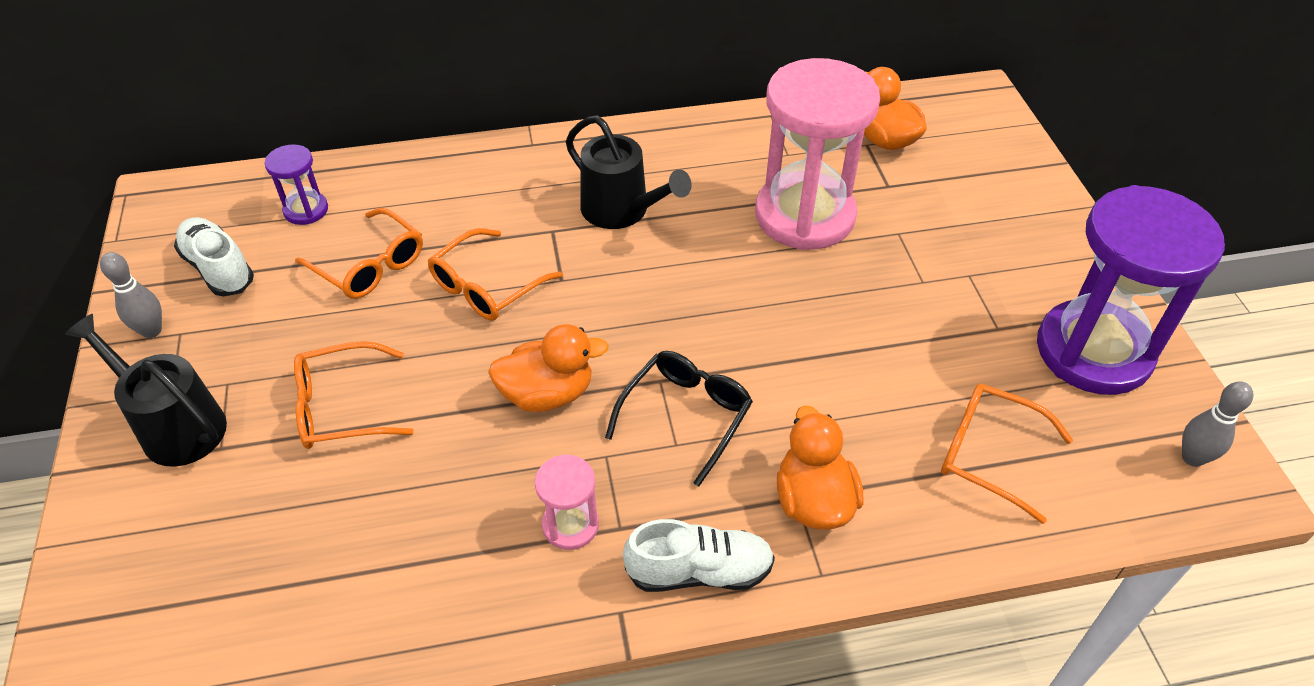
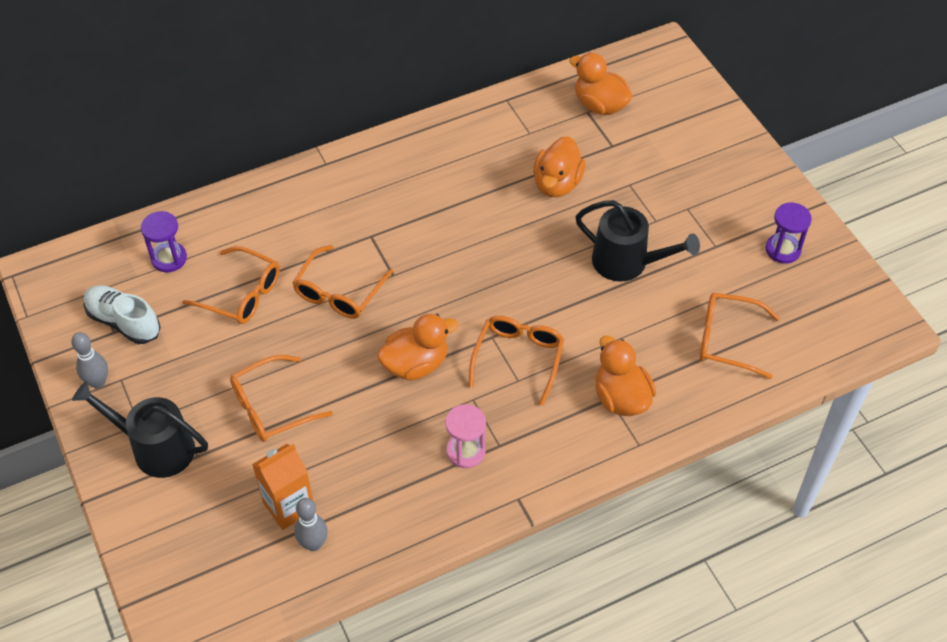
camera: 15 degrees left, 5 degrees up
black watering can [566,115,692,229] -> black watering can moved to [575,200,700,282]
black glasses [605,351,753,487] -> orange glasses [468,316,564,406]
white shoe [623,519,775,592] -> none
pink hourglass [755,58,880,250] -> orange duck [533,136,585,197]
purple hourglass [1037,185,1225,395] -> purple hourglass [766,203,812,264], size x0.44
grey bowling pin [1182,381,1253,467] -> grey bowling pin moved to [295,498,328,551]
none -> orange carton [252,443,313,530]

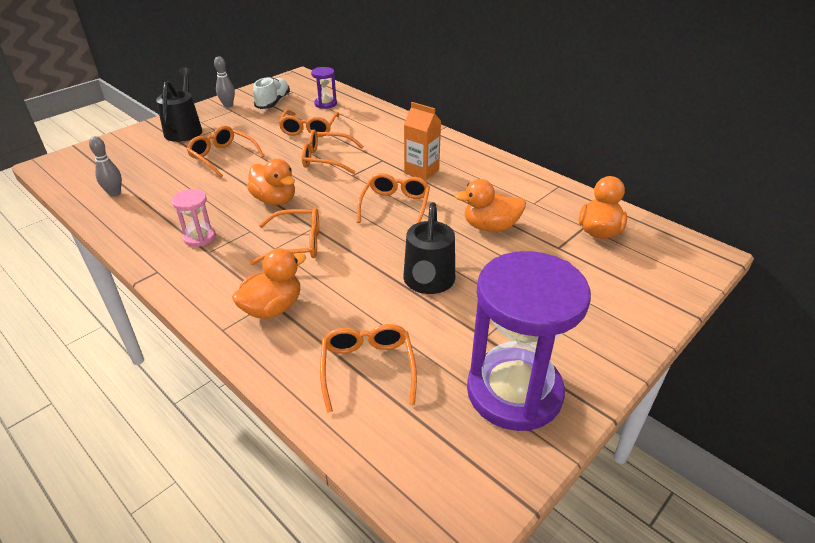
camera: 70 degrees right, 15 degrees down
orange carton [252,443,313,530] -> orange carton moved to [404,102,441,181]
purple hourglass [766,203,812,264] -> purple hourglass [467,251,591,431], size x2.27
none -> orange glasses [357,173,430,223]

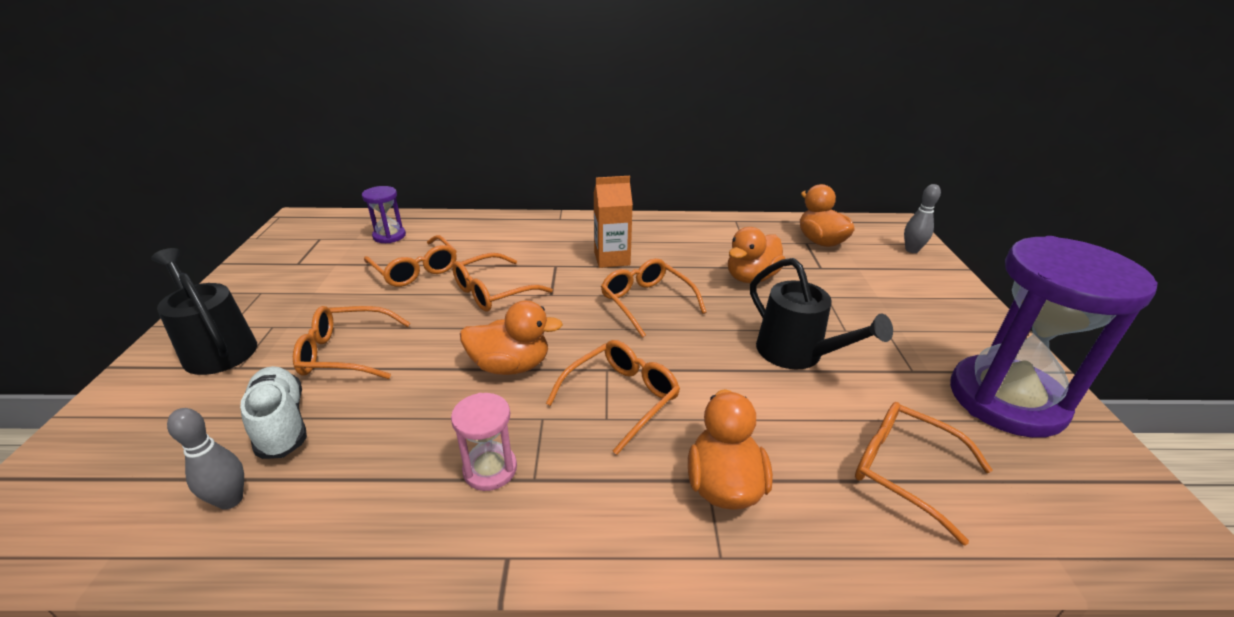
camera: 45 degrees left, 5 degrees down
grey bowling pin [214,56,235,107] -> grey bowling pin moved to [904,184,941,253]
white shoe [253,77,290,109] -> white shoe moved to [240,366,307,459]

